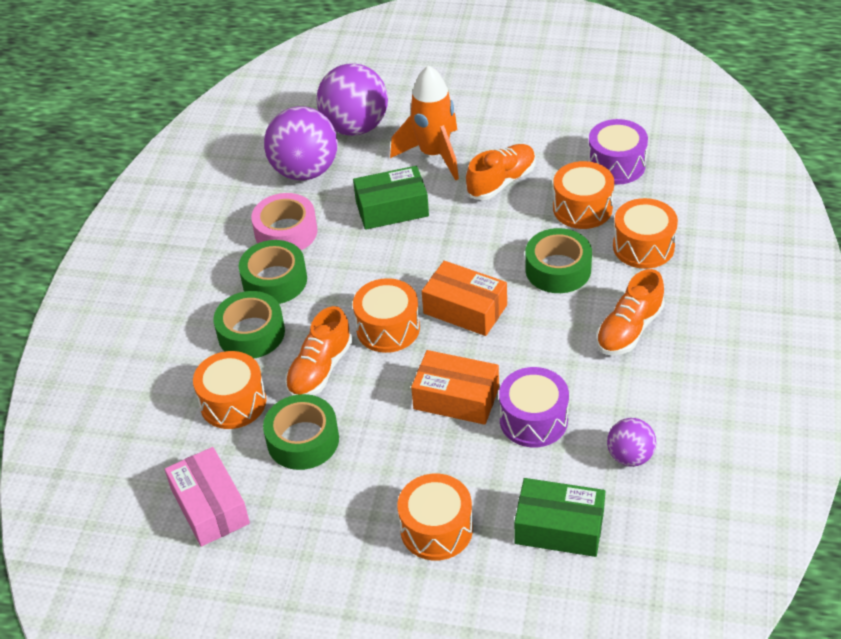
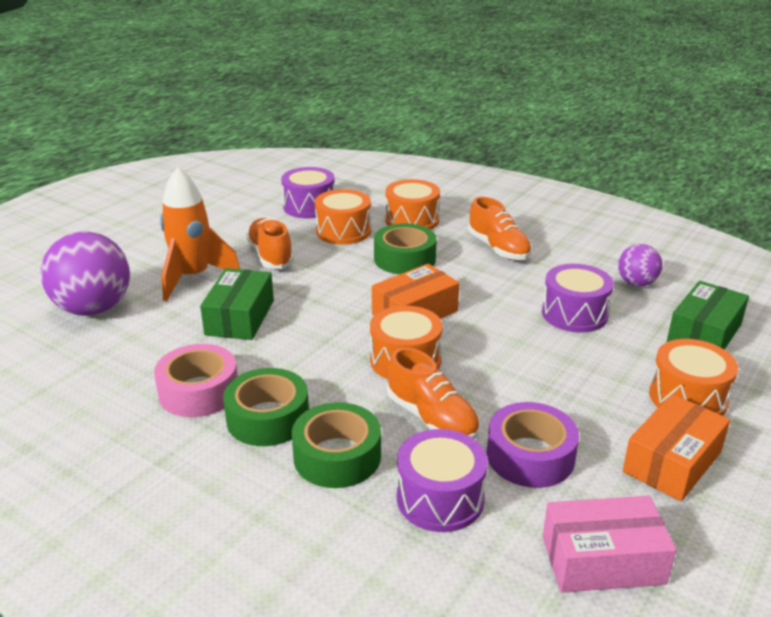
camera: 70 degrees left, 15 degrees down
orange drum [193,351,266,429] -> purple drum [397,429,488,532]
green tape [263,394,339,470] -> purple tape [487,402,579,488]
purple ball [264,106,338,181] -> none
orange box [411,350,499,425] -> orange box moved to [623,394,730,501]

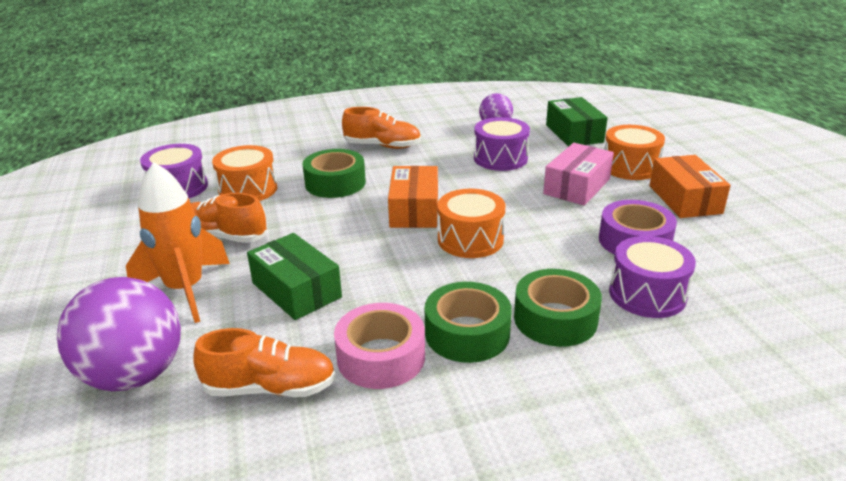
camera: 50 degrees left, 0 degrees up
orange drum [385,179,440,230] -> none
orange shoe [387,348,480,439] -> orange shoe moved to [194,328,336,397]
pink box [542,496,676,593] -> pink box moved to [543,143,614,205]

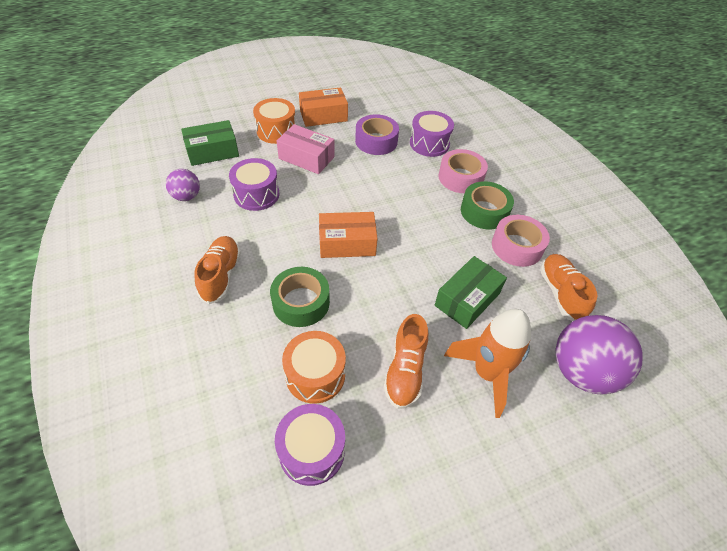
camera: 100 degrees left, 20 degrees up
orange drum [437,189,505,258] -> none
green tape [514,269,602,347] -> pink tape [439,149,488,193]

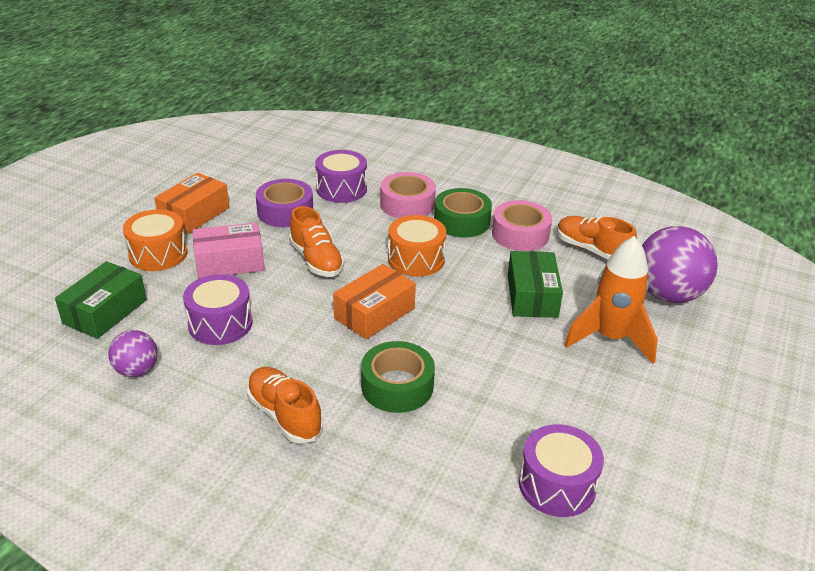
camera: 40 degrees left, 15 degrees down
orange drum [282,331,346,404] -> orange drum moved to [388,215,446,277]
orange shoe [384,314,428,409] -> orange shoe moved to [289,206,344,277]

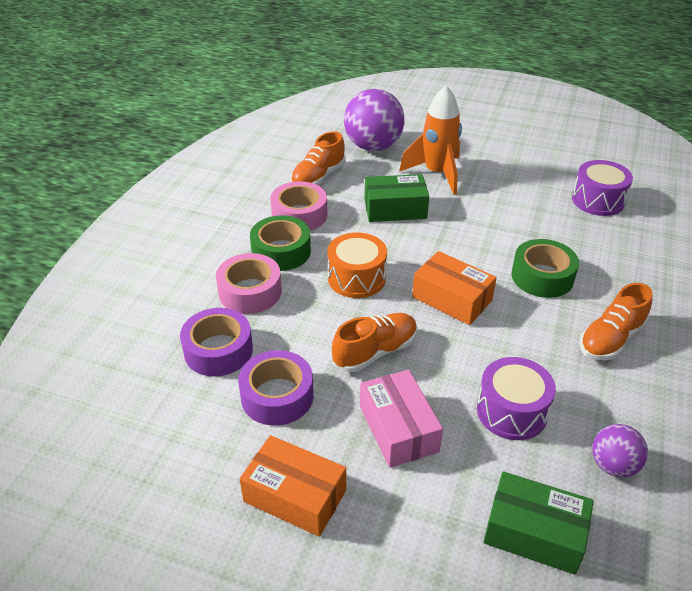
camera: 95 degrees left, 5 degrees up
orange drum [123,209,188,271] -> none
purple drum [315,150,367,203] -> purple tape [180,308,253,377]

